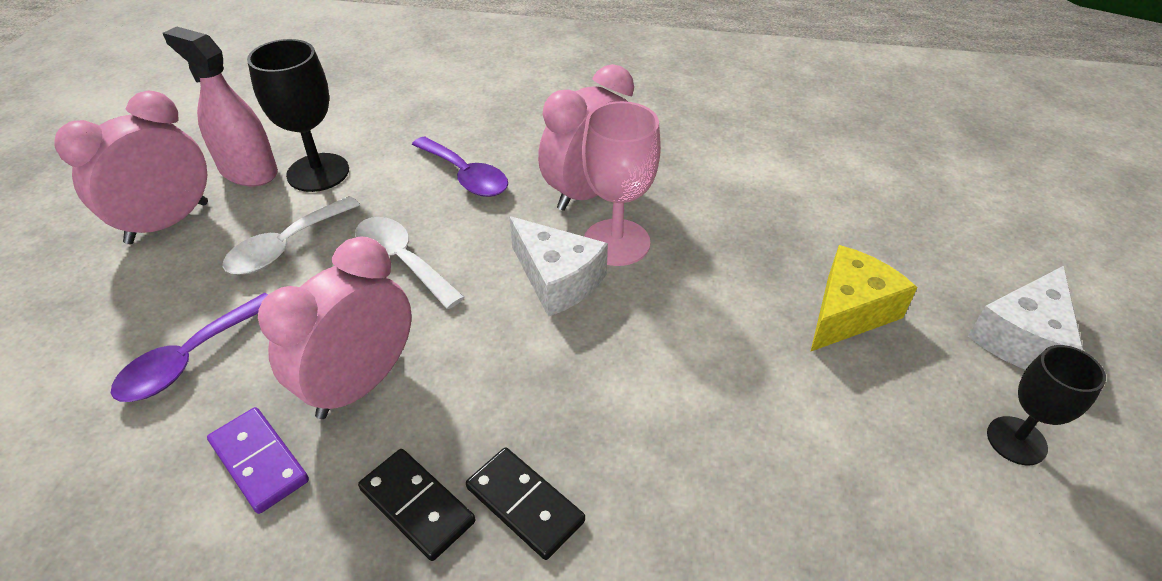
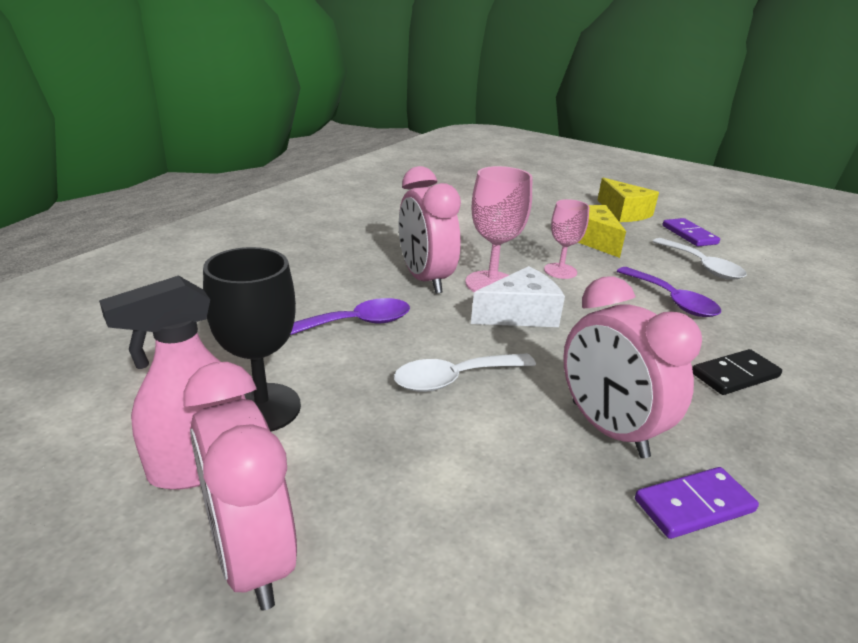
camera: 70 degrees left, 15 degrees down
purple spoon [111,293,268,402] -> purple spoon moved to [617,267,721,317]
white spoon [223,196,360,275] -> white spoon moved to [652,238,747,280]
black domino [358,449,475,561] -> none
white cheese [968,266,1083,370] -> yellow cheese [598,178,659,222]
black goblet [987,345,1106,465] -> purple domino [662,218,720,246]
none -> pink goblet [544,199,589,279]

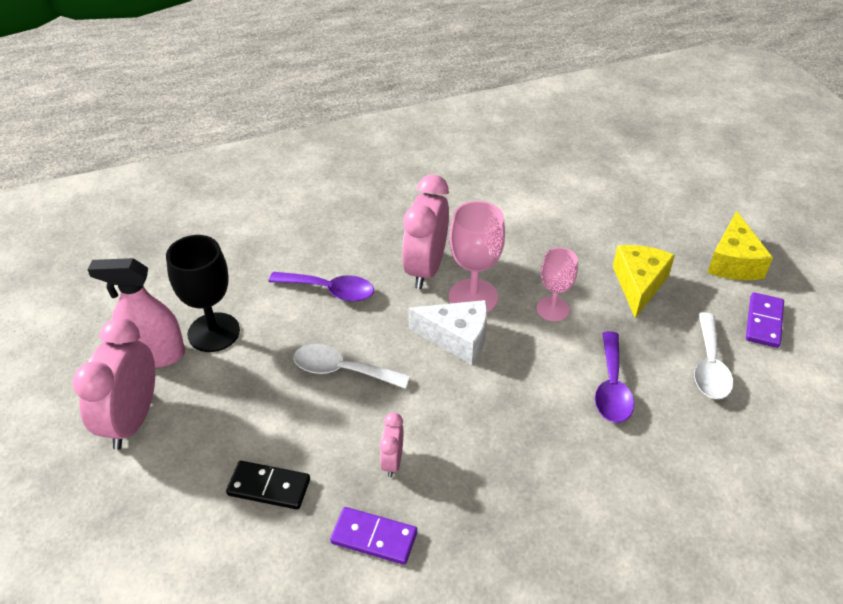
camera: 40 degrees right, 15 degrees up
pink clock [563,276,702,458] -> pink clock [380,412,403,477], size x0.49
black domino [692,349,782,395] -> black domino moved to [226,461,310,510]

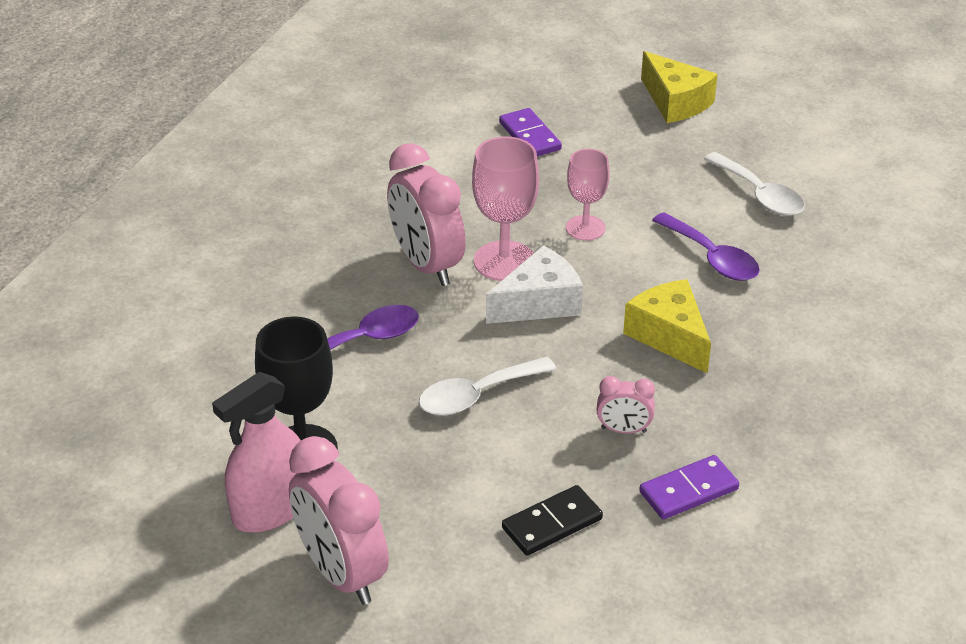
camera: 45 degrees left, 5 degrees down
pink clock [380,412,403,477] -> pink clock turned 45 degrees counterclockwise [597,376,655,434]
yellow cheese [613,245,675,318] -> yellow cheese moved to [623,279,711,374]
purple domino [746,292,784,348] -> purple domino moved to [499,108,562,156]

